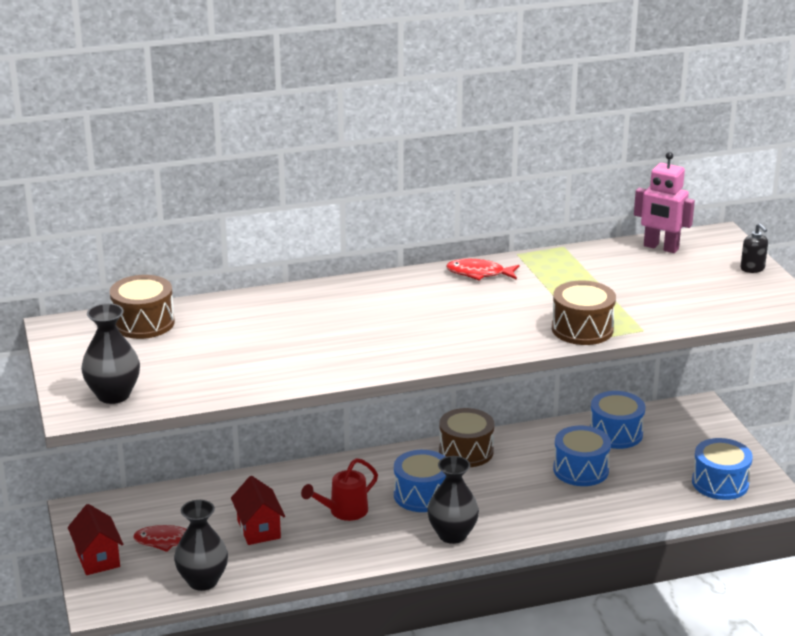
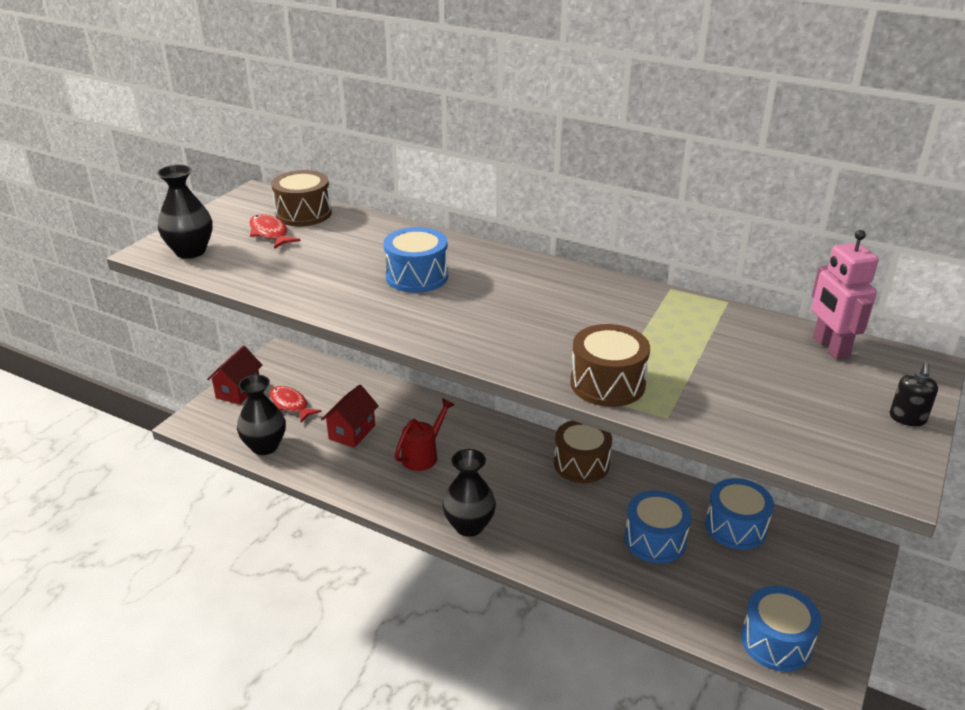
camera: 45 degrees right, 5 degrees up
red watering can [301,458,378,521] -> red watering can turned 120 degrees clockwise [395,398,455,471]
blue drum [394,450,446,512] -> blue drum moved to [383,227,448,293]
red fish [446,259,520,280] -> red fish moved to [249,214,300,249]

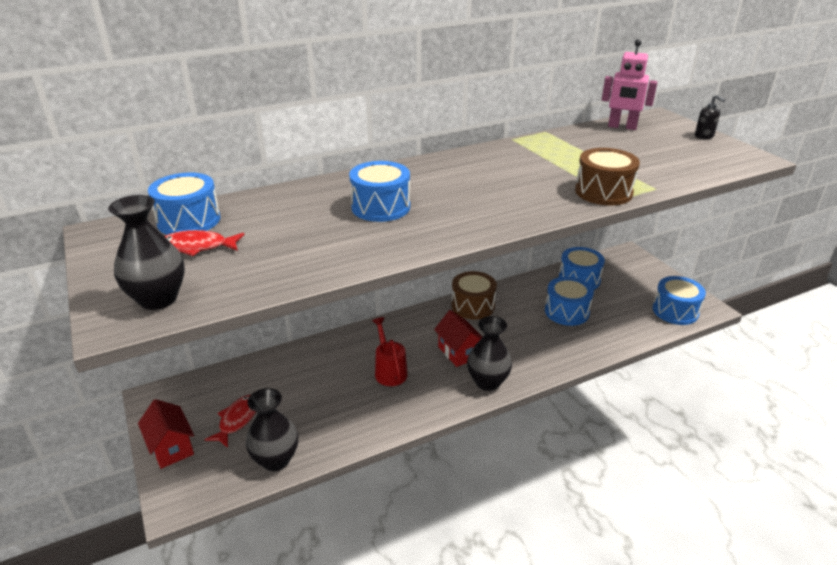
camera: 55 degrees left, 0 degrees up
red fish [269,386,322,422] -> red fish turned 120 degrees clockwise [204,395,256,448]
brown drum [271,170,332,226] -> blue drum [148,173,220,235]
red house [321,384,379,448] -> red house moved to [434,310,482,367]

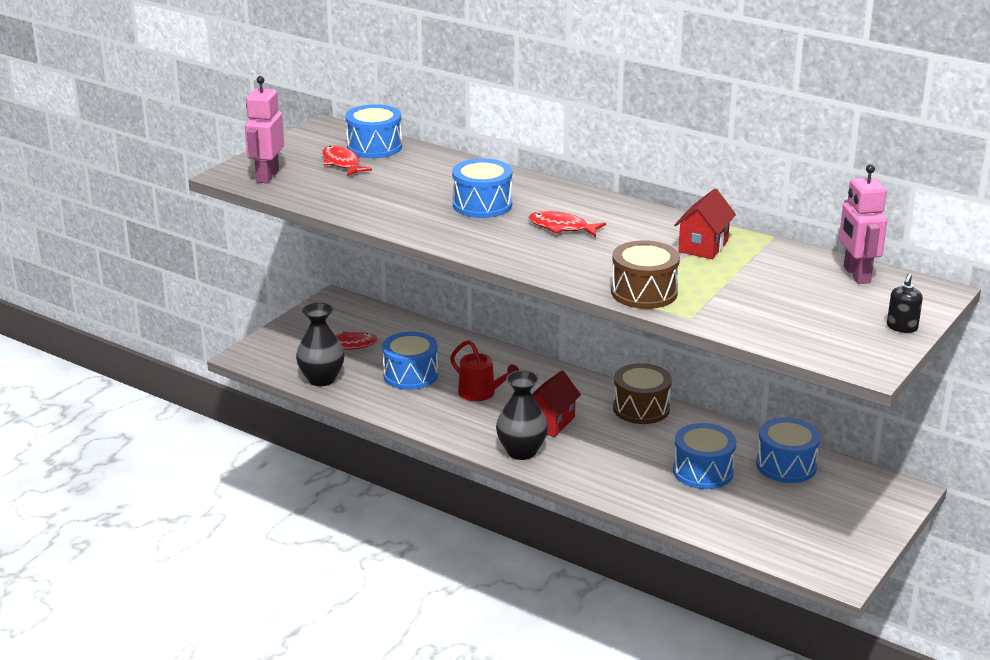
camera: 60 degrees right, 5 degrees down
black vase [108,195,185,310] -> pink robot [245,76,284,183]
red house [138,399,194,469] -> red house moved to [674,189,736,259]
red watering can [372,317,408,386] -> red watering can turned 90 degrees clockwise [450,340,519,401]
blue drum [653,276,706,325] -> blue drum moved to [382,332,438,390]
none -> red fish [529,211,606,237]

